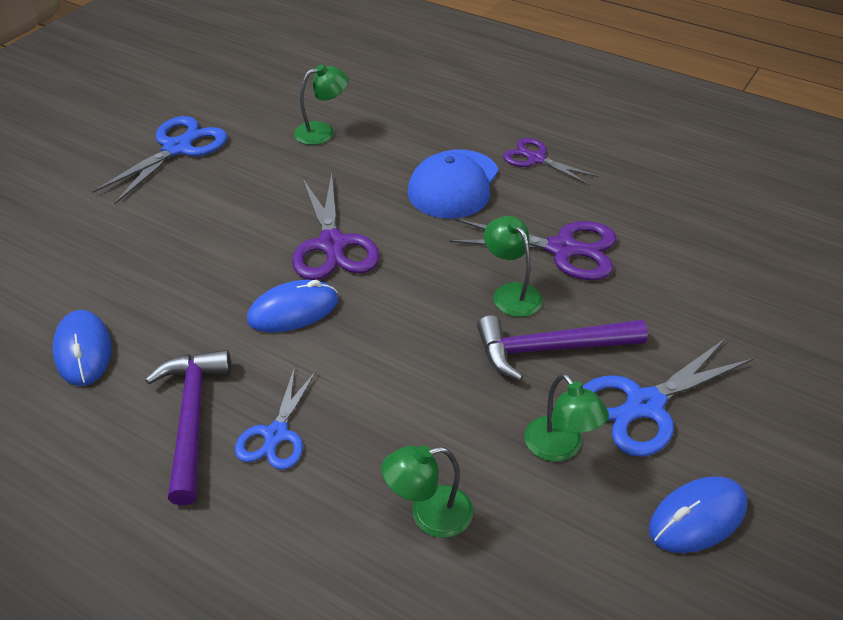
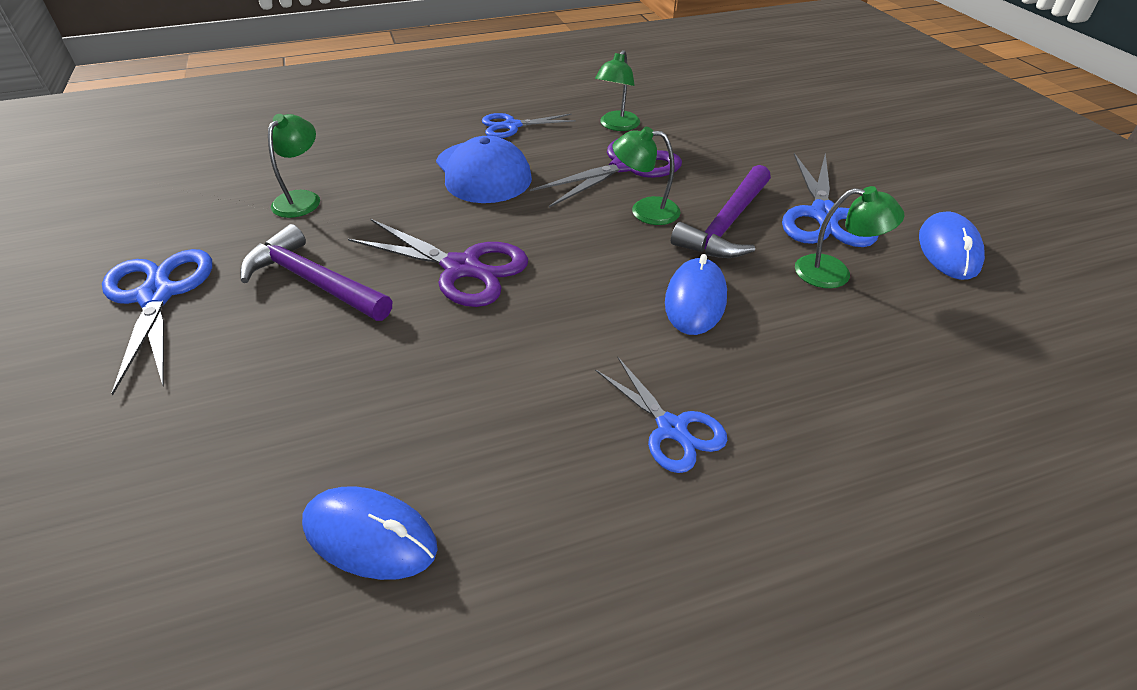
camera: 50 degrees left, 0 degrees up
purple hammer [145,350,231,506] -> purple hammer moved to [240,224,392,321]
blue mouse [247,280,338,332] -> blue mouse moved to [665,254,727,335]
green lamp [381,445,473,538] -> green lamp moved to [595,50,640,131]
purple scissors [503,138,598,185] -> blue scissors [482,113,576,138]

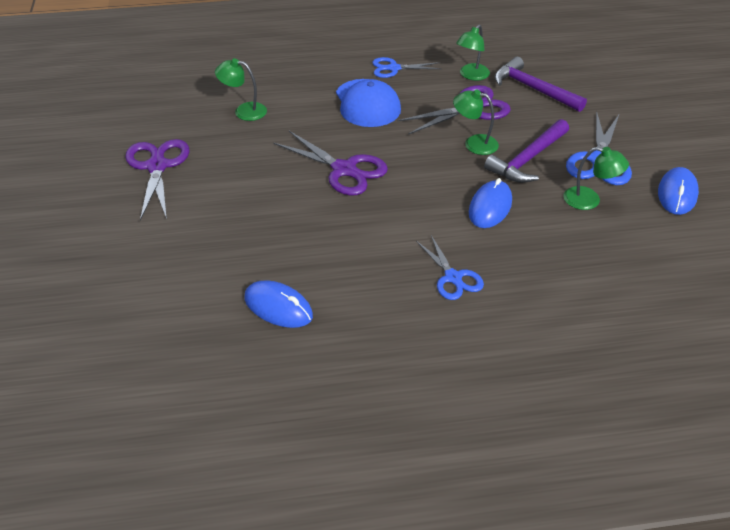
camera: 10 degrees right, 0 degrees up
blue scissors [102,249,212,395] -> purple scissors [125,139,190,221]
purple hammer [240,224,392,321] -> purple hammer moved to [495,57,587,112]
green lamp [268,114,320,218] -> green lamp turned 105 degrees counterclockwise [215,58,267,121]

